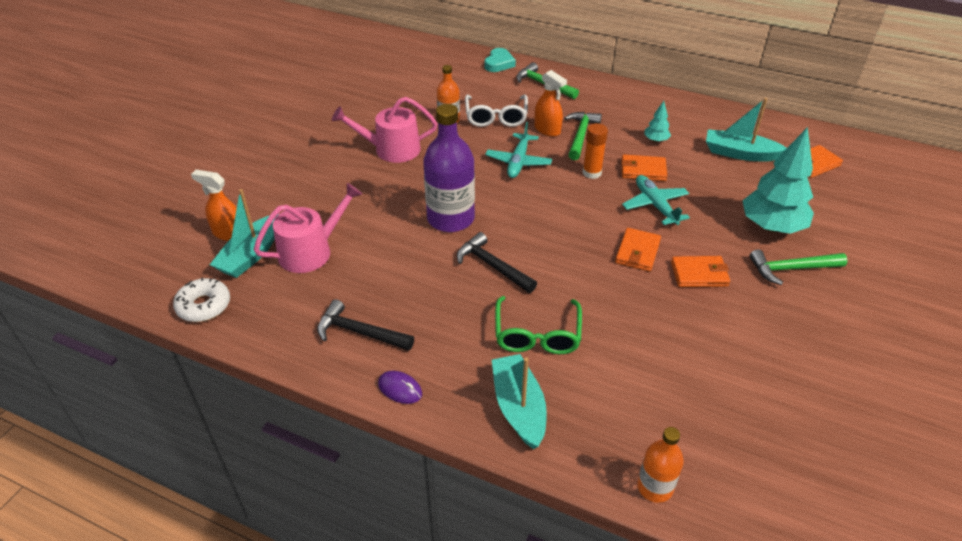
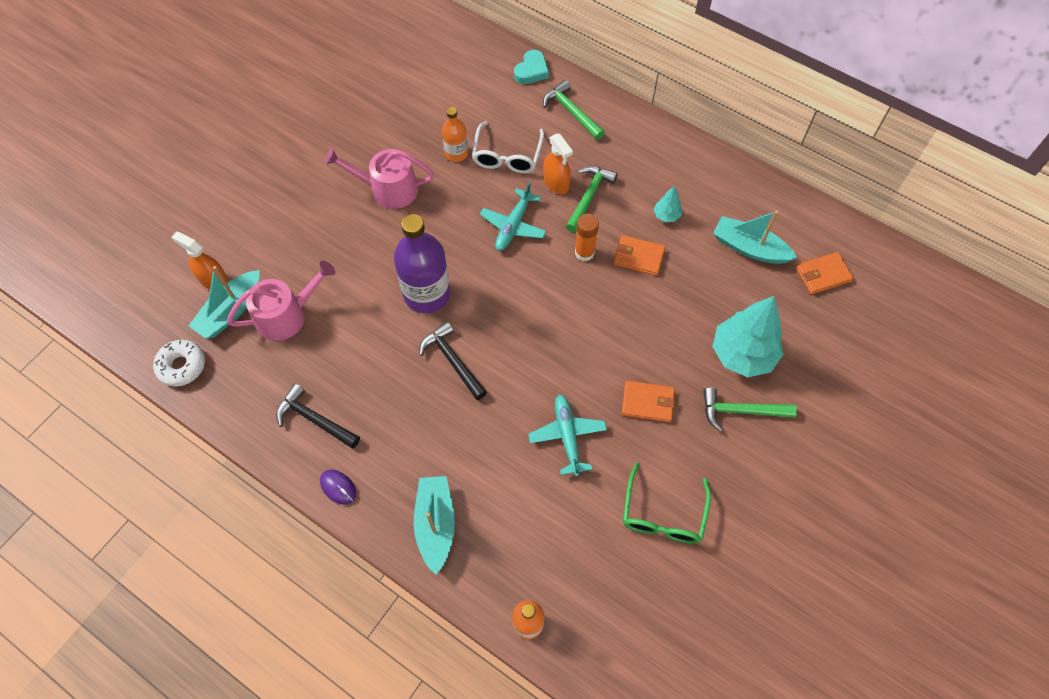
camera: 10 degrees right, 20 degrees up
green glasses [495,296,582,354] -> green glasses moved to [623,462,711,544]
orange wallet [615,228,661,272] -> none
turquoise plane [622,175,690,225] -> turquoise plane moved to [528,394,607,476]

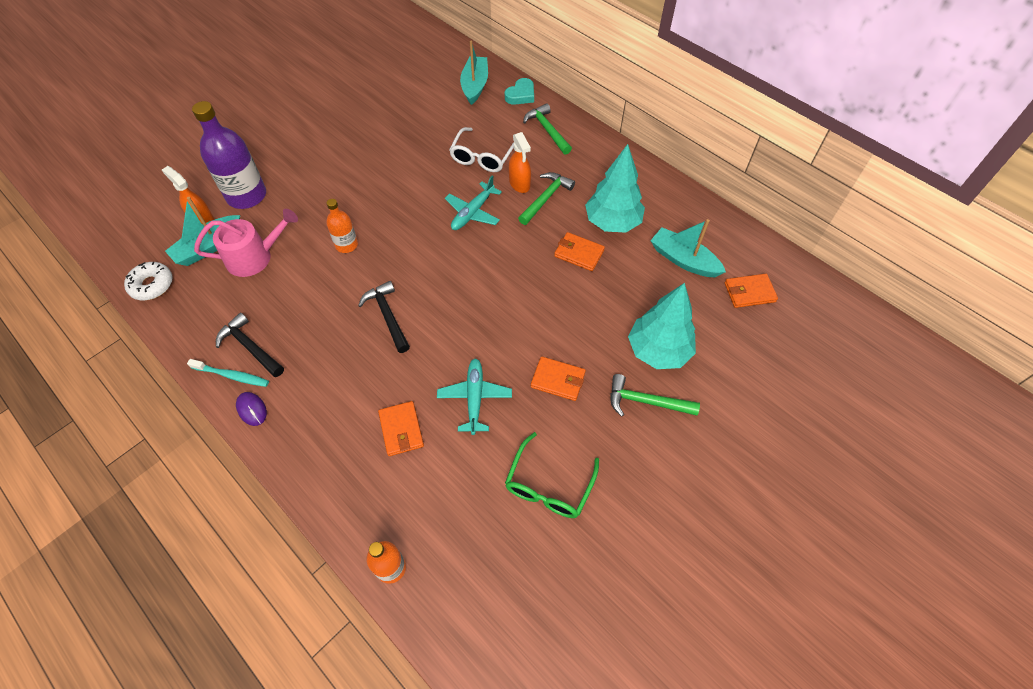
camera: 10 degrees right, 5 degrees down
pink watering can [324,148,434,209] -> none
purple bottle [394,214,450,313] -> purple bottle moved to [192,101,266,209]
turquoise boat [414,476,455,575] -> turquoise boat moved to [460,41,488,105]
orange bottle [442,107,468,162] -> orange bottle moved to [326,199,358,253]
orange glue stick [575,214,599,261] -> none
turquoise tree [654,186,682,222] -> turquoise tree [585,144,645,233], size x2.24
none -> turquoise toothbrush [187,359,269,387]
none -> orange wallet [378,401,424,456]

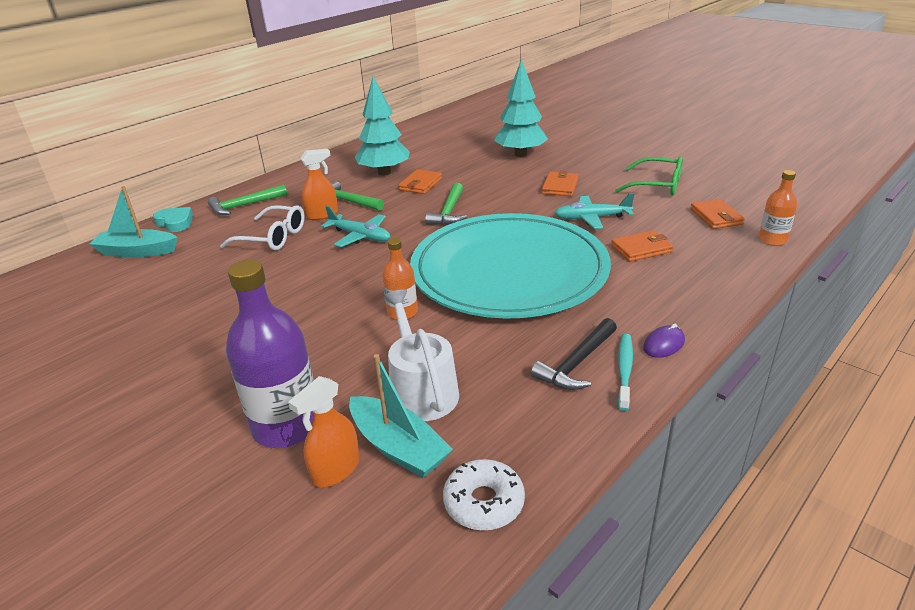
camera: 90 degrees left, 25 degrees down
pink watering can [194,209,298,277] -> white watering can [384,289,459,421]
black hammer [358,281,410,353] -> turquoise plate [410,213,611,319]
green hammer [610,374,700,417] -> green hammer moved to [425,183,467,225]
turquoise boat [650,219,726,277] -> none
orange wallet [725,274,778,308] -> orange wallet moved to [690,199,745,229]

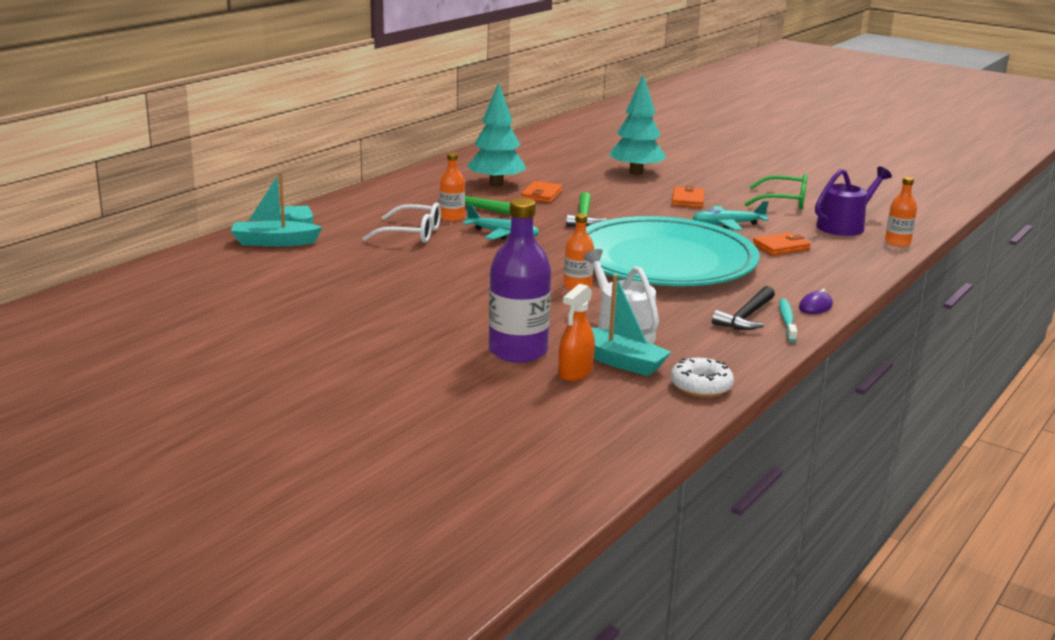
camera: 10 degrees left, 10 degrees down
green hammer [208,185,287,215] -> none
orange spray bottle [300,149,338,220] -> orange bottle [440,152,465,221]
orange wallet [690,199,745,229] -> purple watering can [815,166,892,236]

